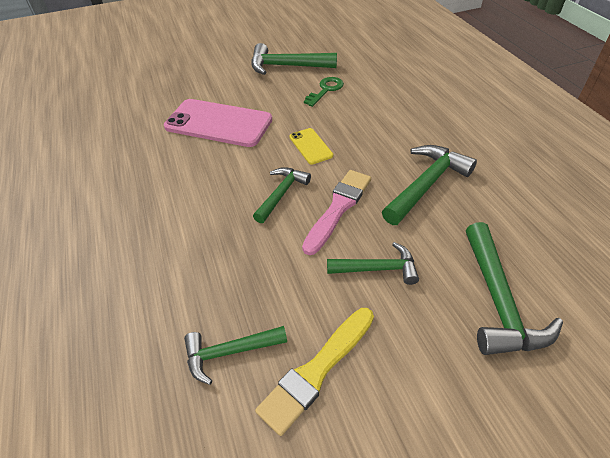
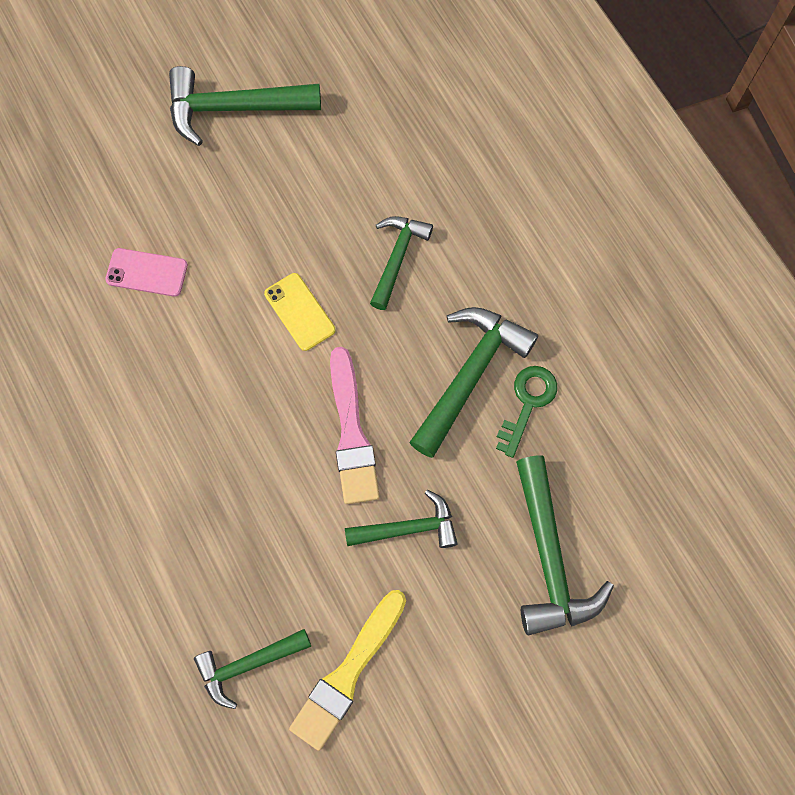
camera: 10 degrees left, 25 degrees up
pink phone [164,99,272,147] -> pink phone [105,248,188,297], size x0.48
green hammer [253,167,311,223] -> green hammer moved to [370,216,433,310]
pink brush [302,170,371,255] -> pink brush turned 150 degrees clockwise [330,347,380,504]
green key [304,77,344,107] -> green key moved to [496,366,557,458]

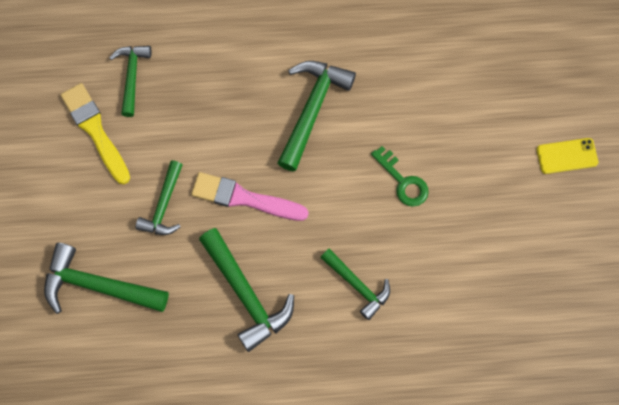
camera: 115 degrees right, 0 degrees up
pink phone [105,248,188,297] -> none
green hammer [169,66,321,146] -> green hammer moved to [278,61,356,172]
yellow phone [264,273,335,351] -> yellow phone moved to [537,138,598,174]
green key [496,366,557,458] -> green key moved to [371,146,429,207]

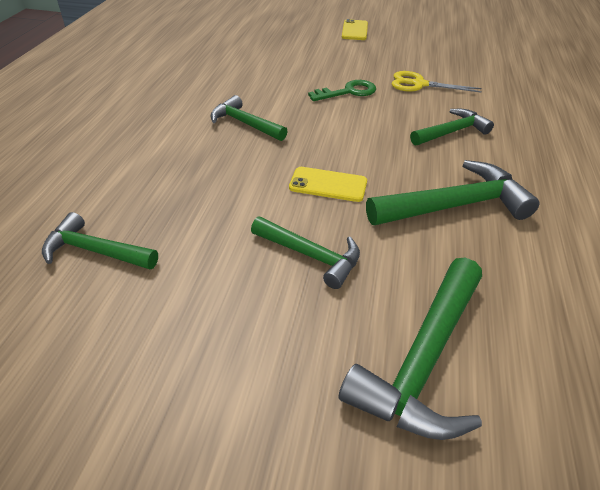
camera: 75 degrees left, 30 degrees down
yellow brush [61,83,130,184] -> none
pink brush [191,172,309,221] -> yellow phone [289,167,367,202]
green hammer [278,61,356,172] -> green hammer [211,95,288,141], size x0.64
none -> yellow scissors [392,71,482,93]

